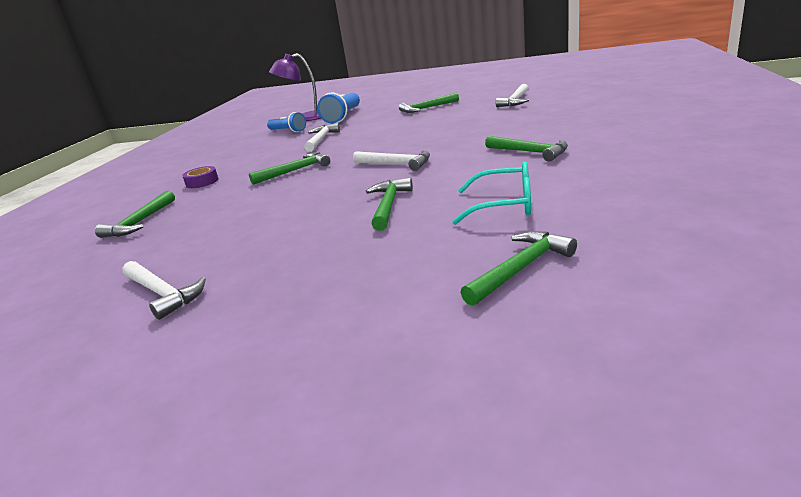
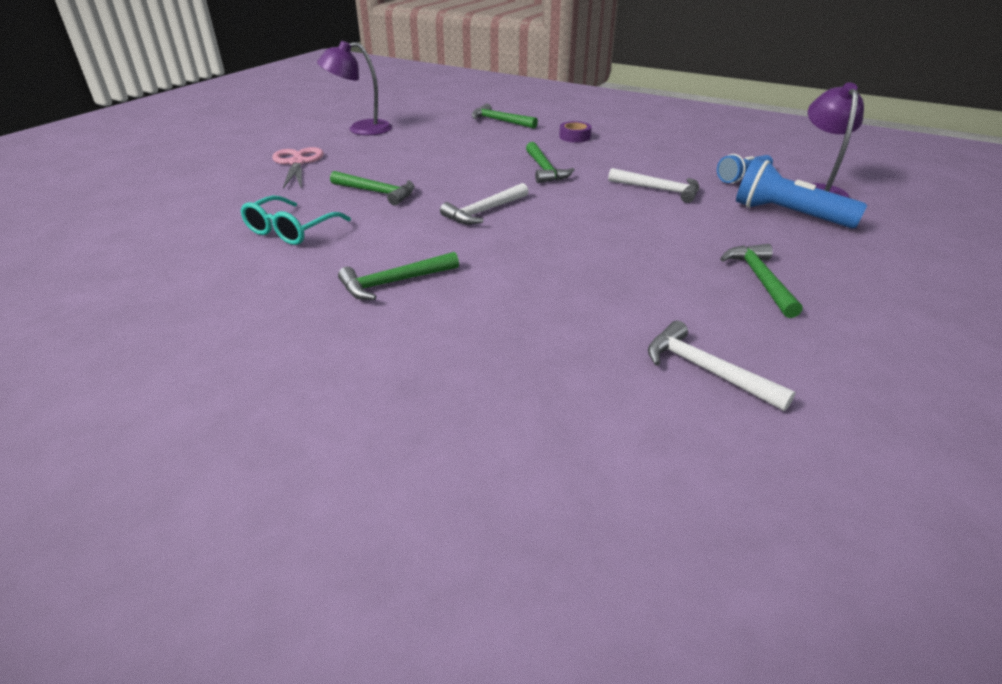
camera: 105 degrees right, 10 degrees up
white hammer [123,261,206,320] -> purple lamp [317,41,392,135]
green hammer [460,231,577,306] -> none
none -> pink scissors [272,147,324,189]

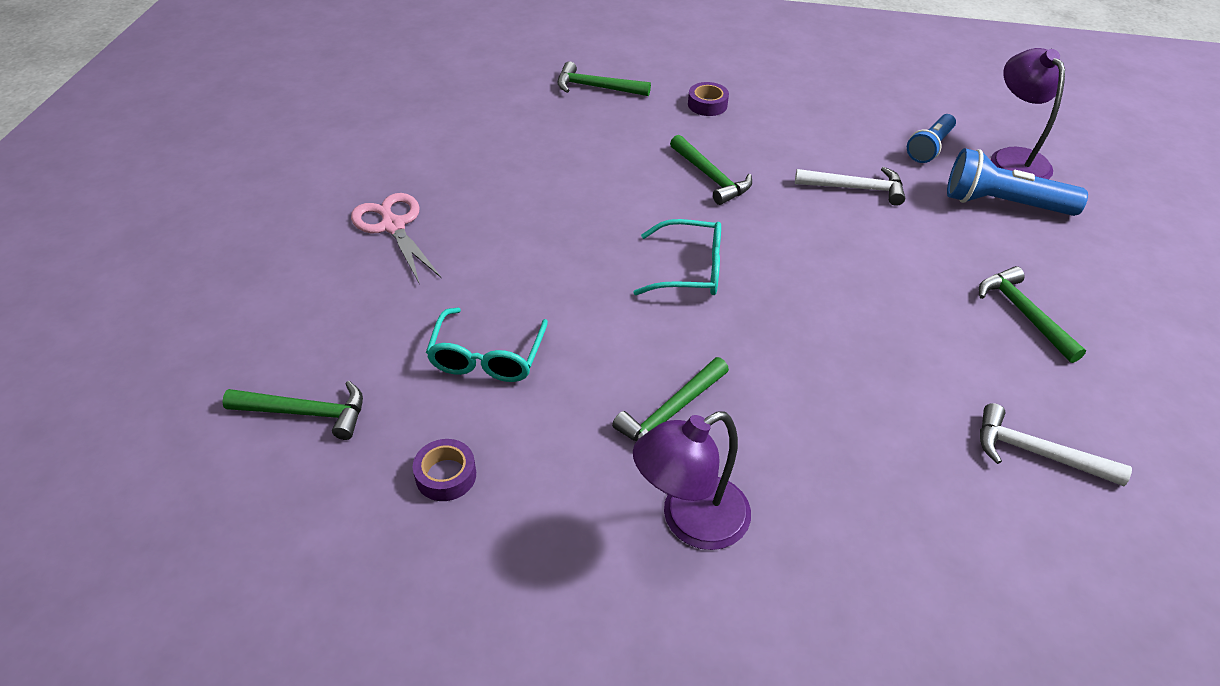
camera: 20 degrees left, 10 degrees up
purple lamp [317,41,392,135] -> purple lamp moved to [633,412,751,550]
green hammer [330,171,415,206] -> green hammer moved to [222,381,363,440]
white hammer [440,183,529,225] -> turquoise glasses [633,219,721,295]
none -> purple tape [413,439,476,501]

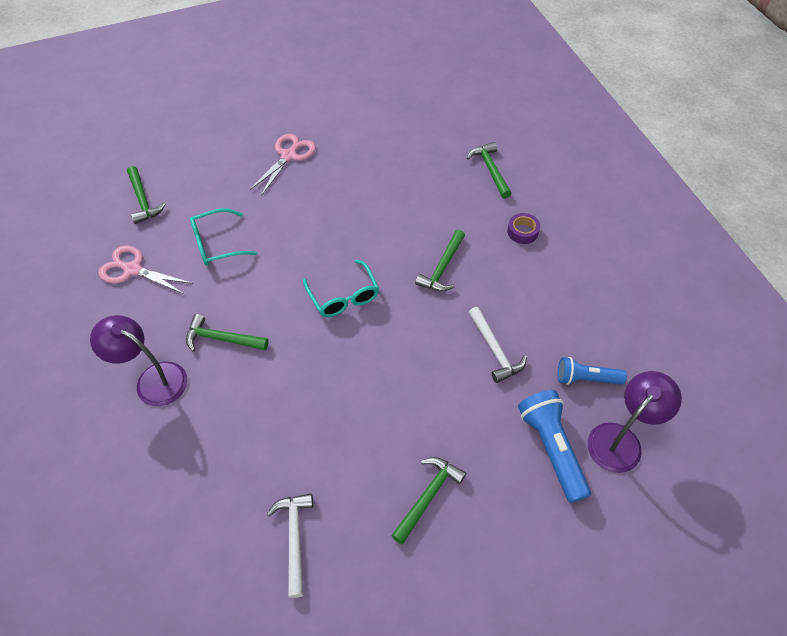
camera: 60 degrees right, 10 degrees up
purple tape [413,439,476,501] -> pink scissors [98,246,193,294]

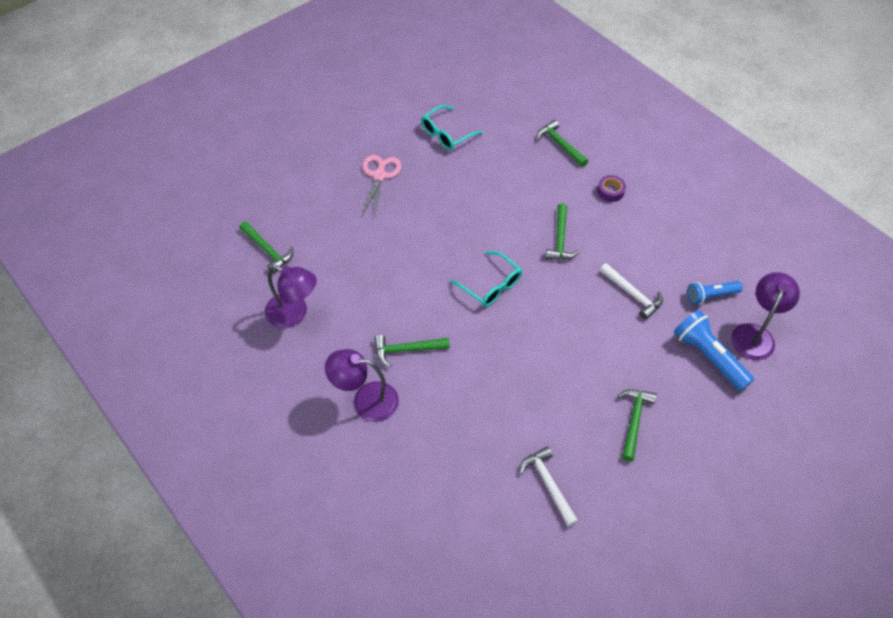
camera: 20 degrees left, 0 degrees up
pink scissors [98,246,193,294] -> purple lamp [265,265,317,328]
turquoise glasses [190,208,257,266] -> turquoise glasses moved to [421,105,483,150]

